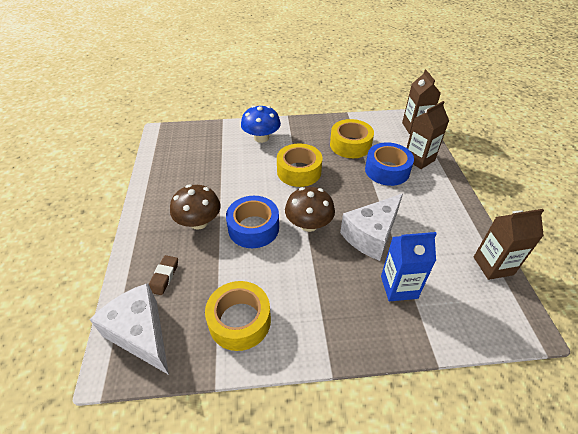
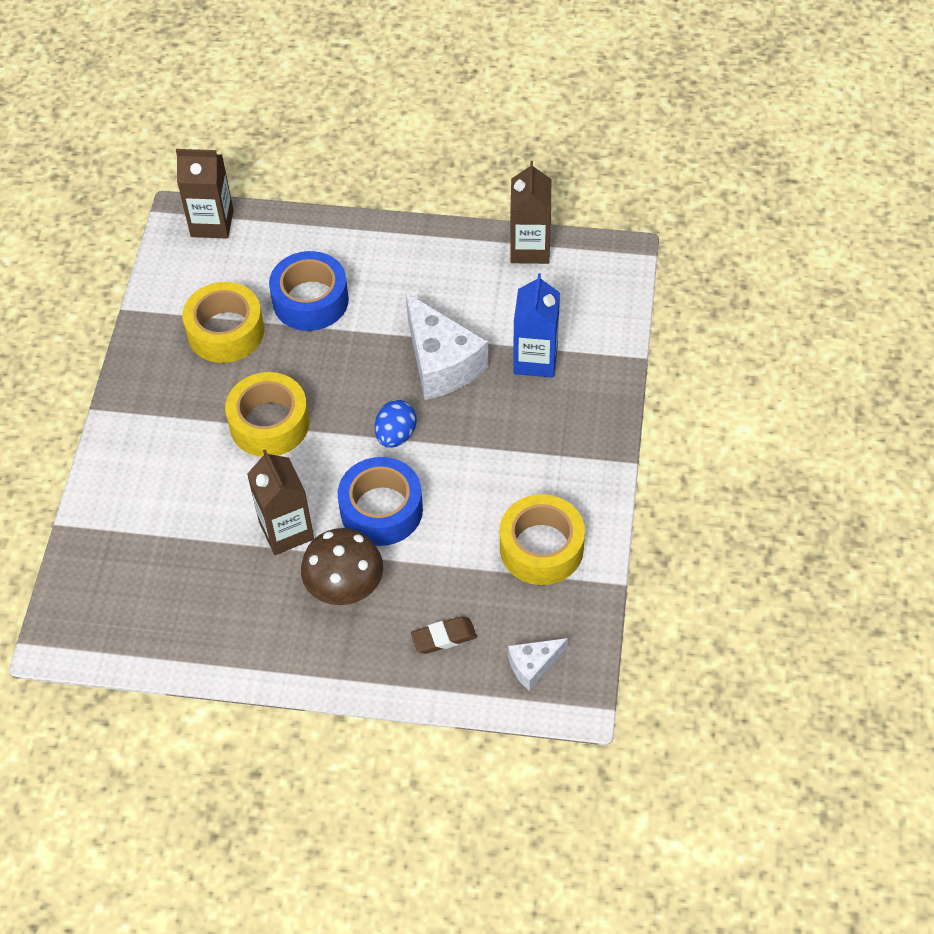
camera: 75 degrees left, 10 degrees up
white cheese [89,283,169,375] -> white cheese [508,638,568,691], size x0.52
brown eraser [149,255,178,295] -> brown eraser turned 45 degrees counterclockwise [411,616,477,654]
blue mushroom [241,105,281,143] -> none
brown mushroom [285,187,335,232] -> blue egg [375,400,417,448]
brown carton [407,101,449,169] -> brown carton moved to [247,449,314,555]

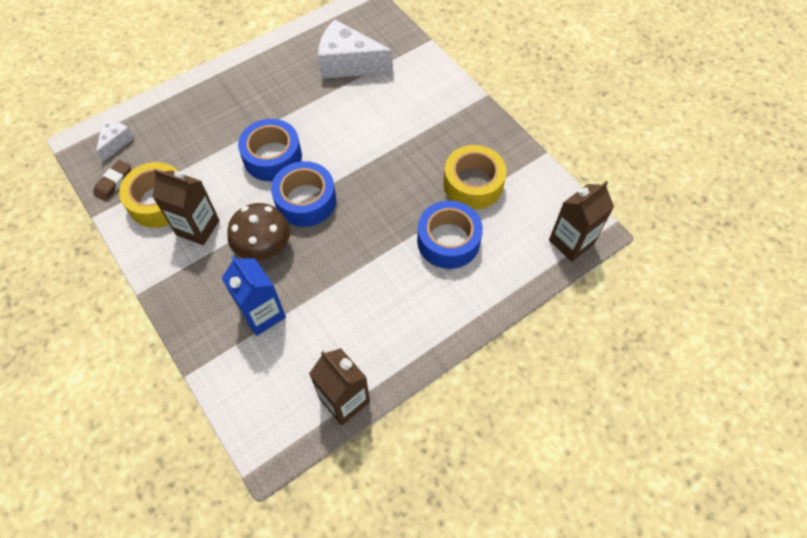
camera: 135 degrees right, 5 degrees up
yellow tape [225,372,309,457] -> none
brown carton [247,449,314,555] -> brown carton moved to [153,169,219,245]
brown mushroom [301,528,383,605] -> brown mushroom moved to [227,203,290,261]
blue egg [375,400,417,448] -> blue tape [271,161,336,227]
white cheese [406,293,488,400] -> white cheese moved to [318,20,393,79]
brown eraser [411,616,477,654] -> brown eraser moved to [93,160,131,201]

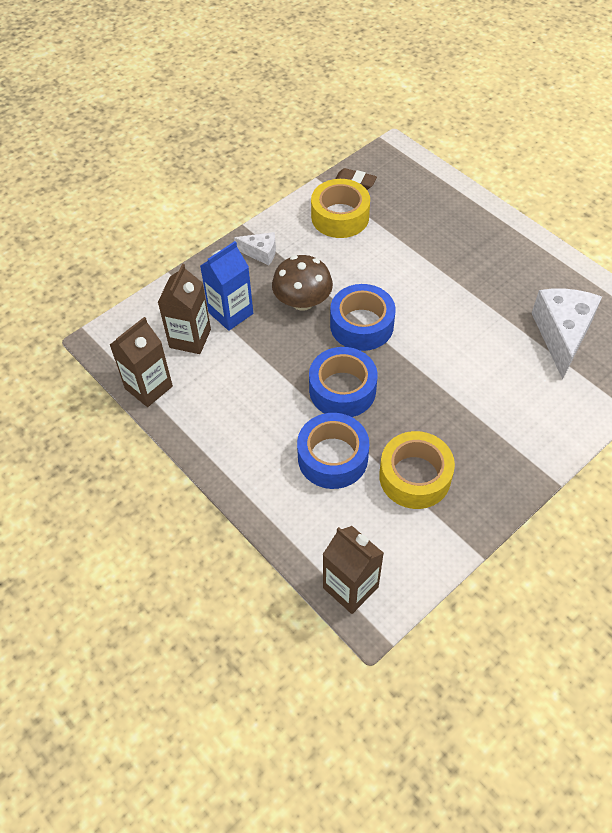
camera: 85 degrees right, 5 degrees down
white cheese [96,120,134,162] -> white cheese moved to [234,232,276,266]
brown carton [153,169,219,245] -> brown carton moved to [157,264,211,354]
blue tape [238,119,302,181] -> blue tape moved to [309,347,377,417]

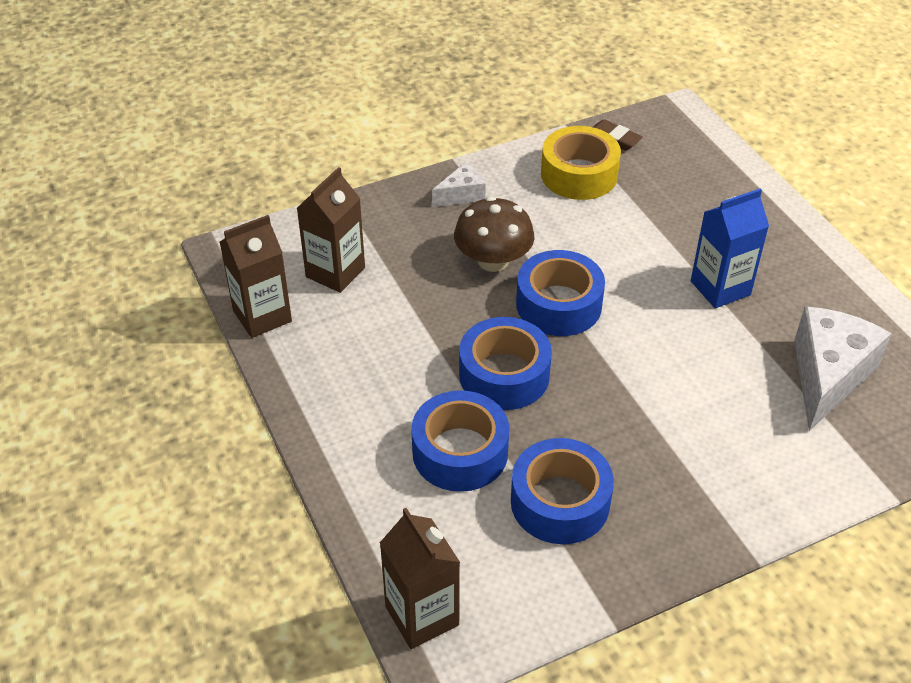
camera: 15 degrees right, 10 degrees down
blue carton [200,241,253,331] -> blue carton moved to [691,188,769,308]
white cheese [234,232,276,266] -> white cheese turned 60 degrees counterclockwise [432,163,486,207]
yellow tape [379,431,455,509] -> blue tape [511,438,614,544]

